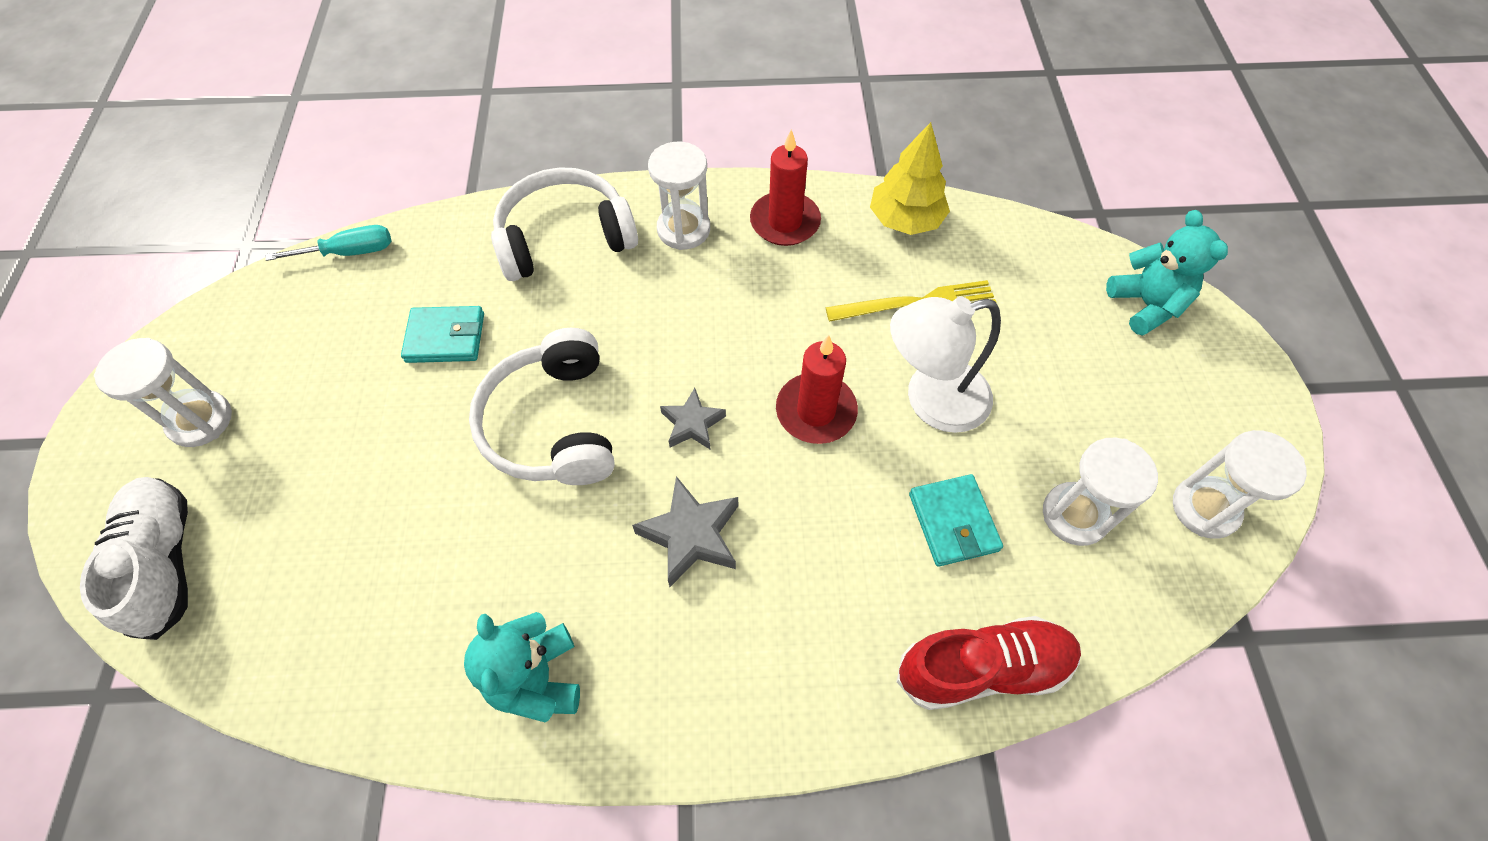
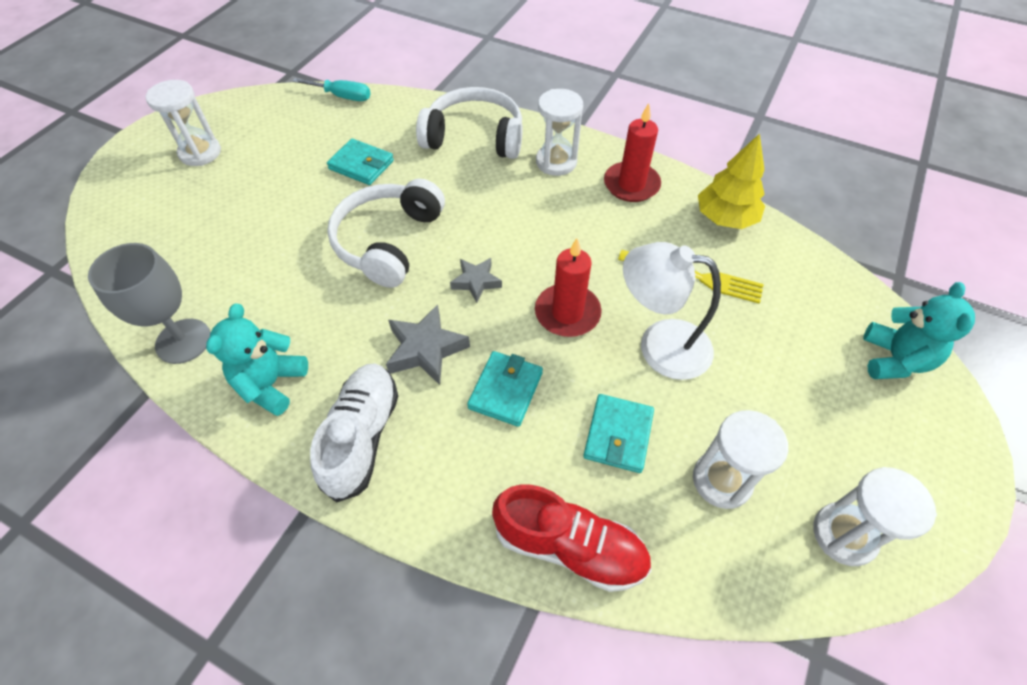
camera: 30 degrees right, 5 degrees down
white shoe [80,477,188,640] -> white shoe moved to [310,363,398,502]
none -> grey goblet [88,243,211,364]
none -> turquoise wallet [467,351,543,427]

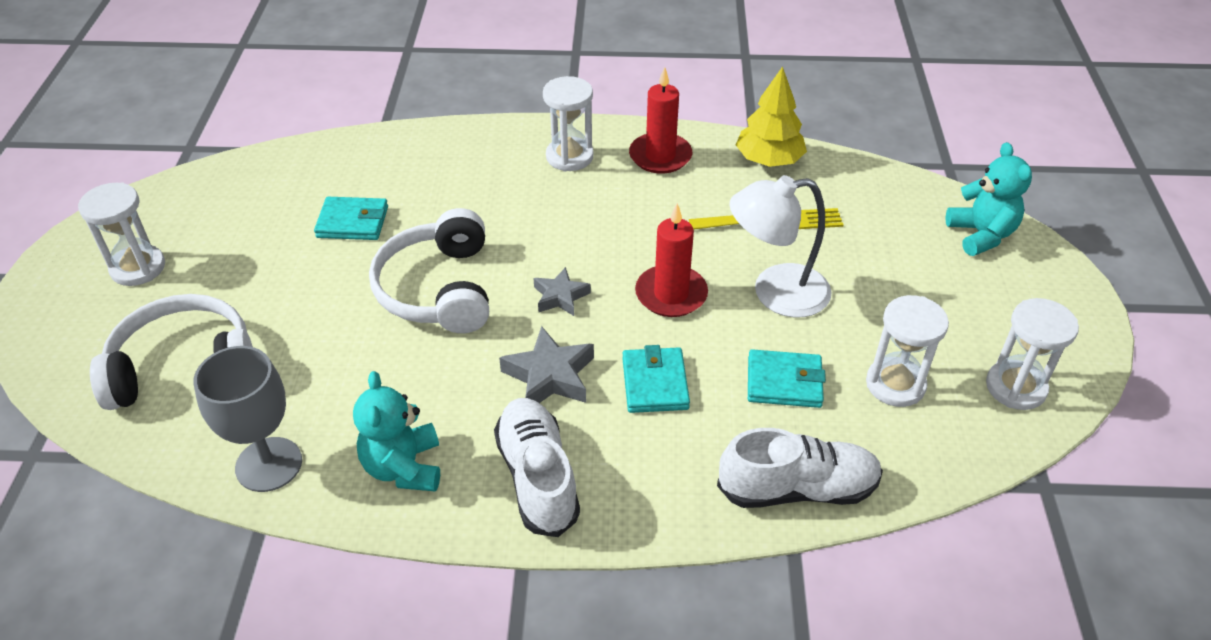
camera: 25 degrees left, 10 degrees down
turquoise screwdriver [292,78,371,101] -> none
white headphones [416,87,523,159] -> white headphones moved to [90,294,253,410]
red shoe [492,485,651,592] -> white shoe [717,428,883,508]
turquoise wallet [583,394,654,473] -> turquoise wallet turned 75 degrees counterclockwise [748,349,826,408]

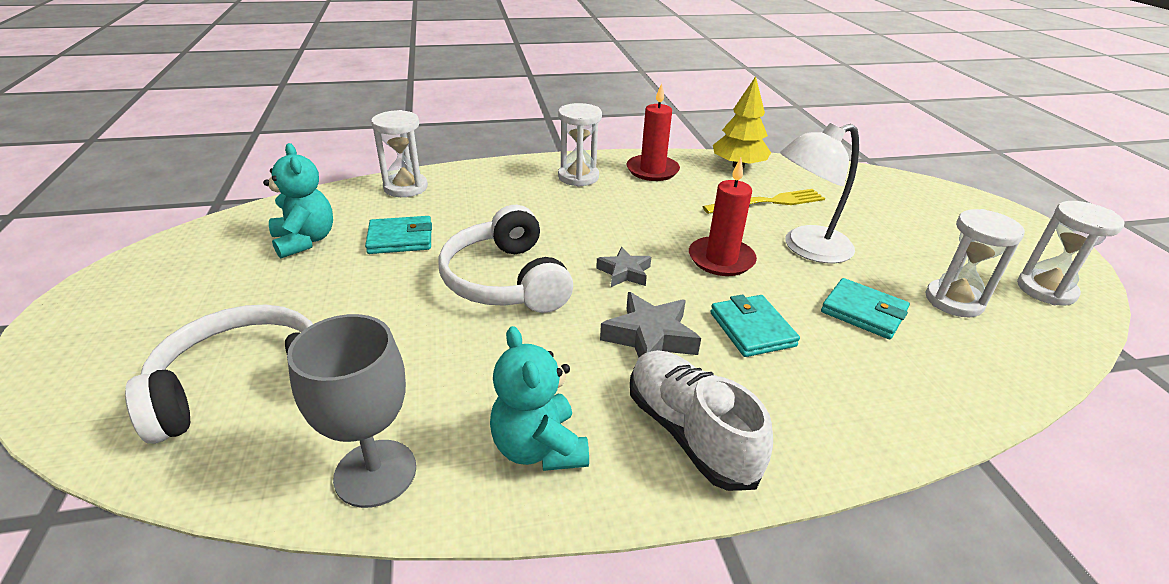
camera: 15 degrees left, 10 degrees down
white hourglass [78,183,165,286] -> white hourglass moved to [371,110,428,197]
white shoe [717,428,883,508] -> none
turquoise wallet [748,349,826,408] -> turquoise wallet turned 45 degrees clockwise [821,278,910,339]
turquoise teddy bear [946,142,1032,256] -> turquoise teddy bear moved to [263,143,333,258]

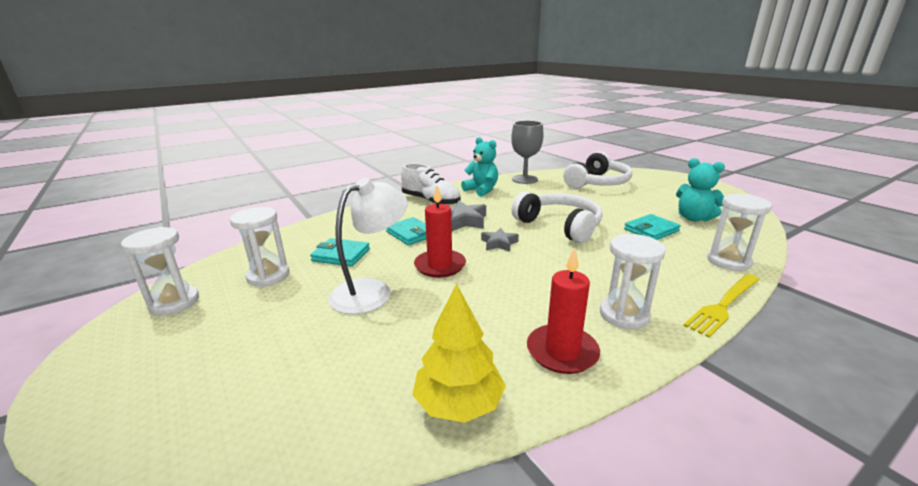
camera: 160 degrees right, 10 degrees down
yellow fork [703,189,825,214] -> yellow fork moved to [683,274,760,338]

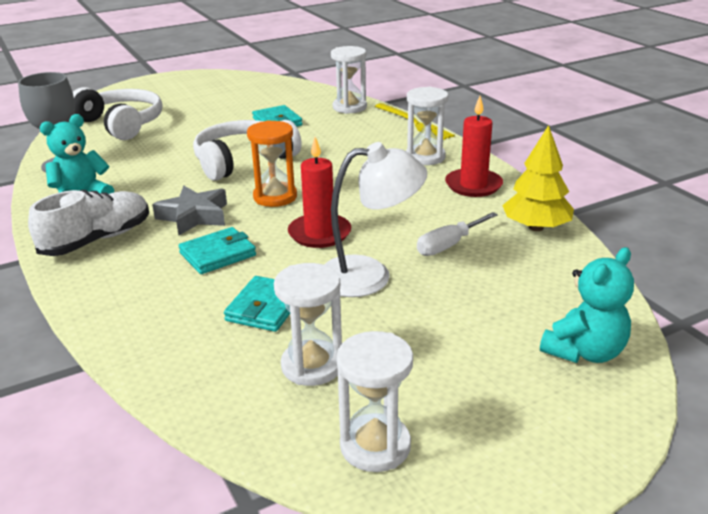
camera: 85 degrees left, 5 degrees up
white lamp [328,178,408,314] -> white lamp turned 120 degrees clockwise [324,142,427,297]
grey star [481,228,519,252] -> orange hourglass [247,120,297,207]
turquoise teddy bear [676,158,725,222] -> turquoise teddy bear moved to [540,247,634,363]
none -> white screwdriver [417,212,498,256]

